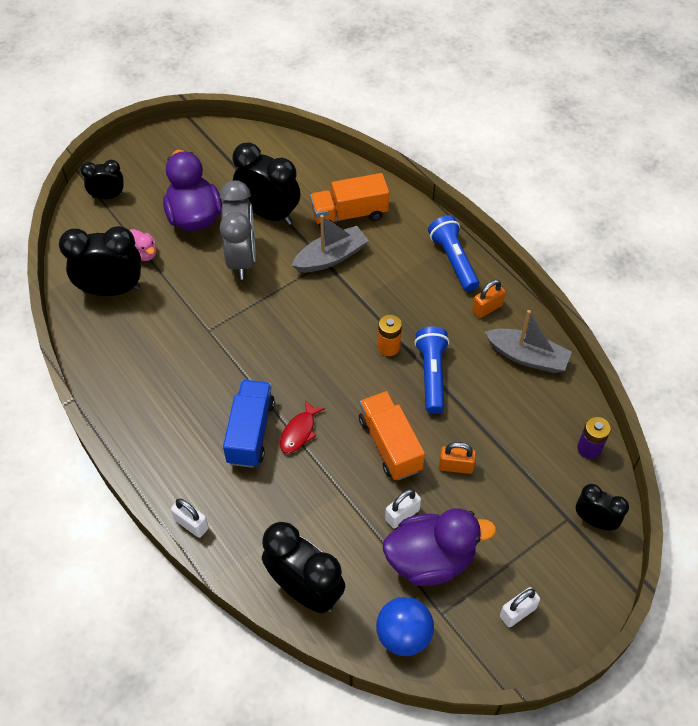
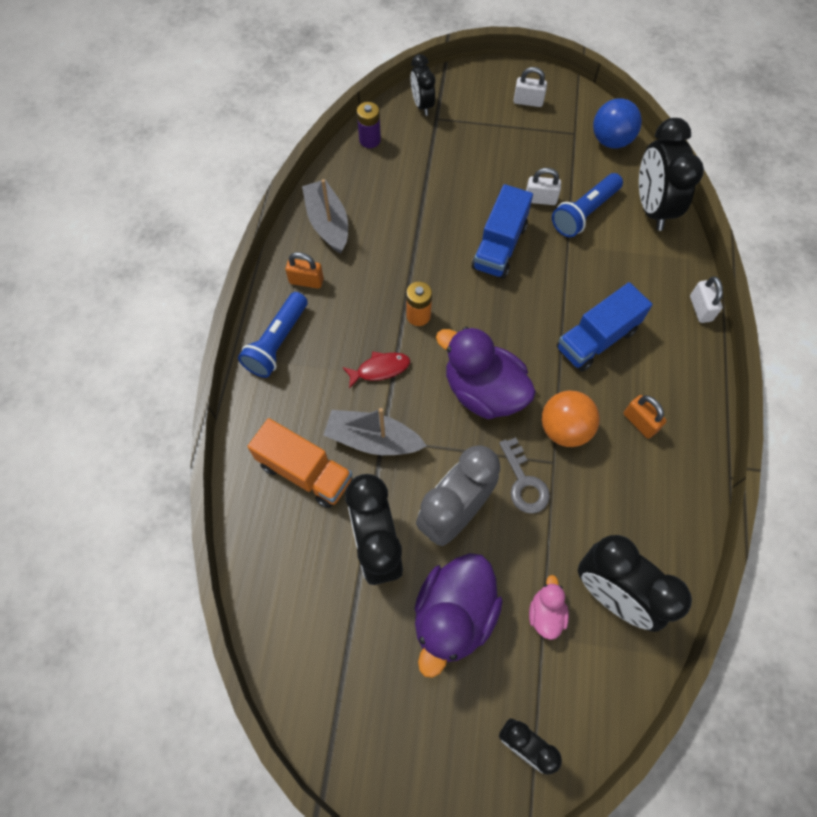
camera: 135 degrees left, 10 degrees up
red fish [280,400,325,453] -> red fish moved to [343,351,410,389]
orange truck [359,391,425,480] -> blue truck [472,184,533,279]
purple duck [383,509,496,586] -> purple duck moved to [436,327,536,419]
blue flashlight [414,326,449,414] -> blue flashlight moved to [552,173,623,237]
orange padlock [439,442,476,474] -> orange padlock moved to [624,395,666,439]
none -> grey key [499,437,550,514]
none -> orange ball [542,391,600,447]

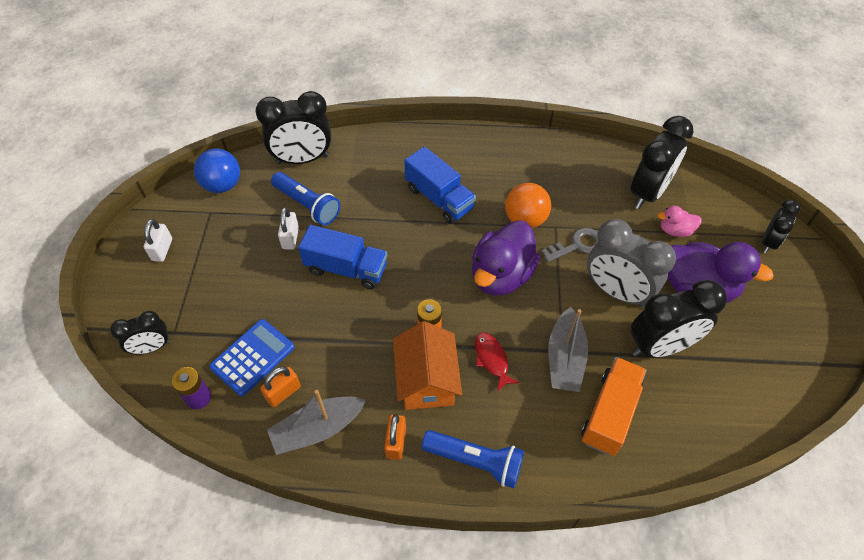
camera: 95 degrees left, 10 degrees down
orange padlock [624,395,666,439] -> orange padlock moved to [260,367,301,407]
white padlock [690,276,723,323] -> none
none -> blue calculator [209,319,294,396]
none -> orange house [393,321,462,410]

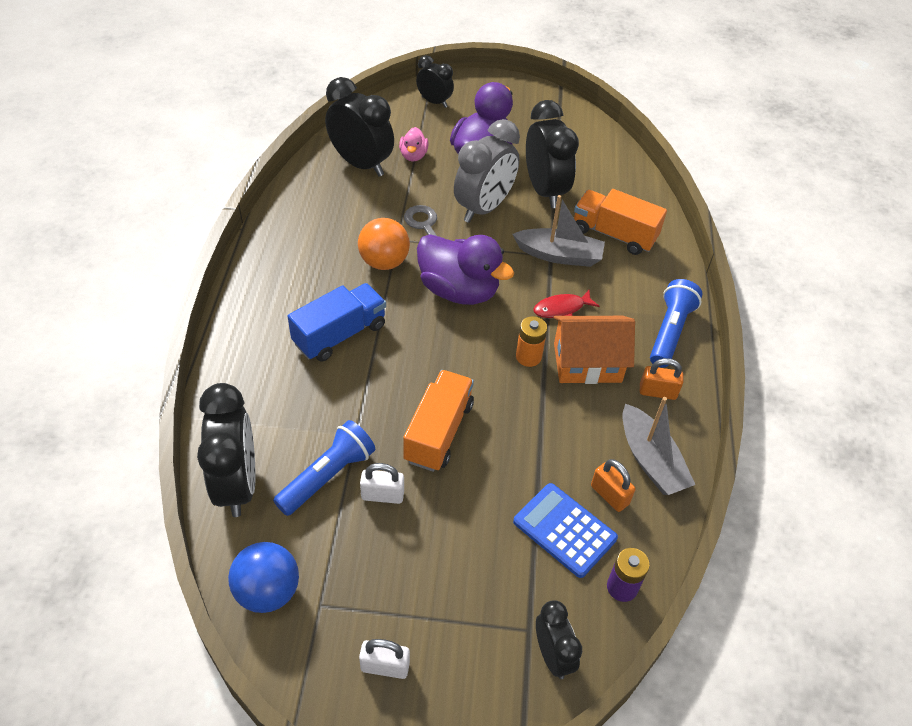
camera: 90 degrees left, 5 degrees down
blue truck [298,225,387,289] -> orange truck [403,370,474,472]

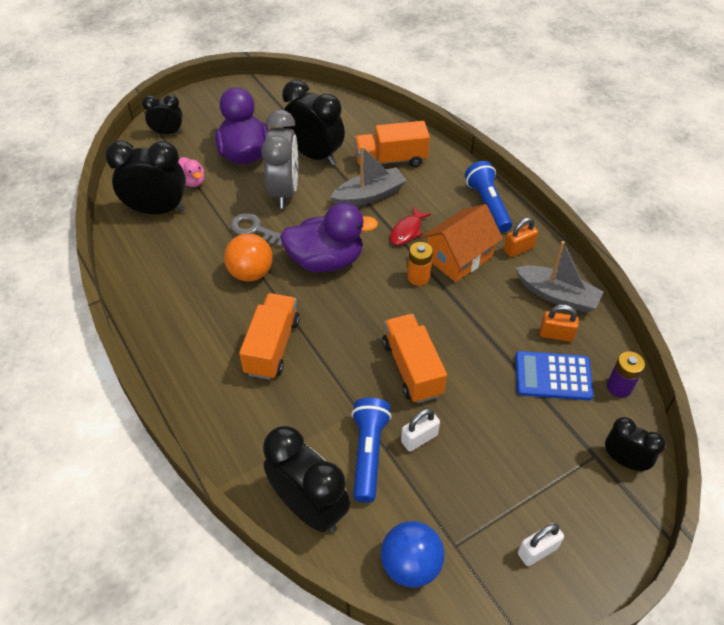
camera: 35 degrees left, 0 degrees up
blue truck [287,283,386,362] -> orange truck [239,293,300,380]

